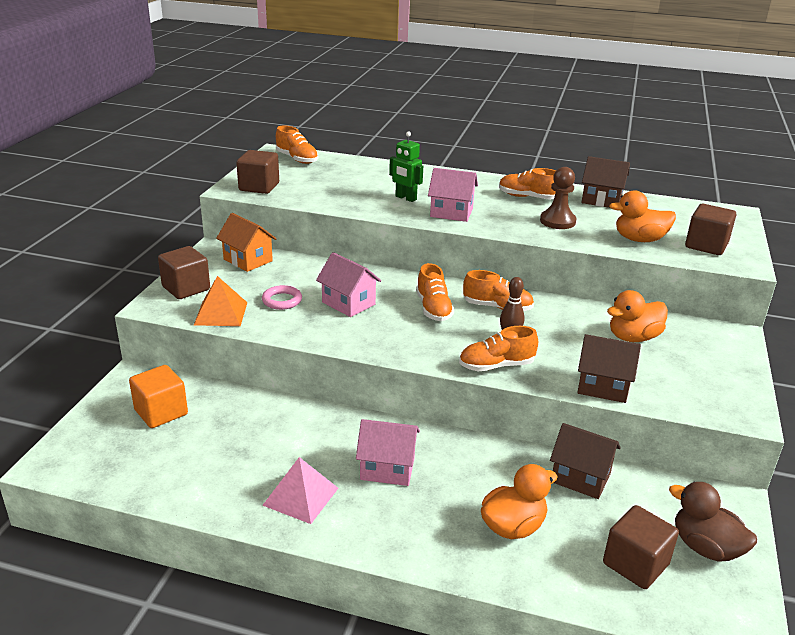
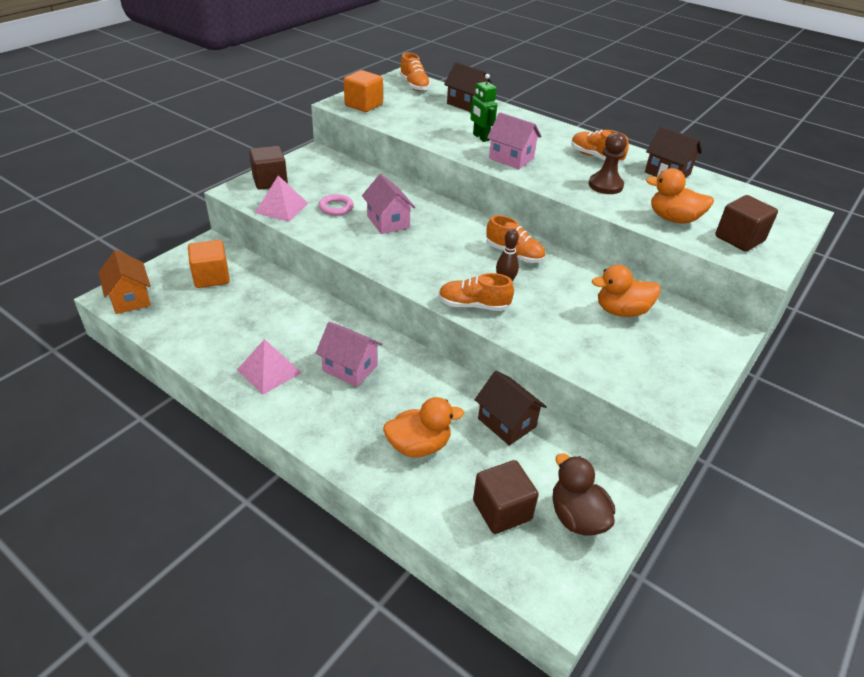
camera: 20 degrees right, 10 degrees up
orange pyramid [194,276,247,326] -> pink pyramid [255,175,308,222]
orange house [216,213,277,272] -> orange house moved to [98,250,151,314]
brown cube [236,150,279,194] -> orange cube [344,70,383,112]
orange shoe [416,263,454,321] -> none
brown house [577,334,641,403] -> brown house moved to [444,62,492,112]

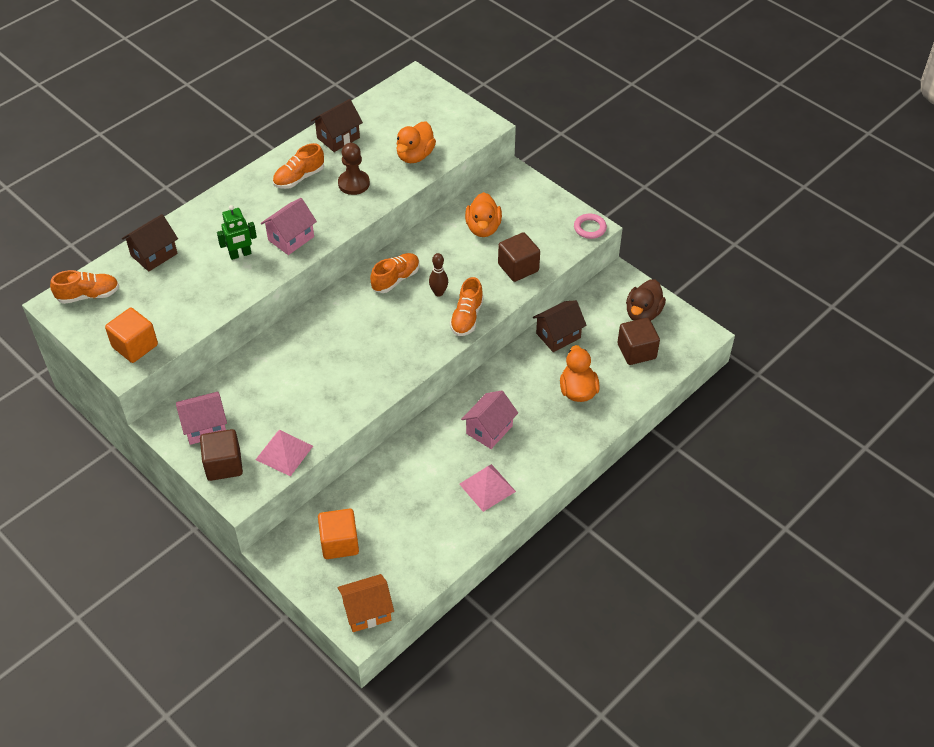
camera: 80 degrees left, 10 degrees up
pink ring [319,194,354,216] -> pink ring moved to [574,214,607,239]
pink house [362,174,416,234] -> pink house moved to [176,391,227,445]
brown duck [553,453,615,535] -> brown duck turned 45 degrees counterclockwise [626,279,666,321]
brown cube [715,195,778,252] -> brown cube moved to [498,232,540,282]

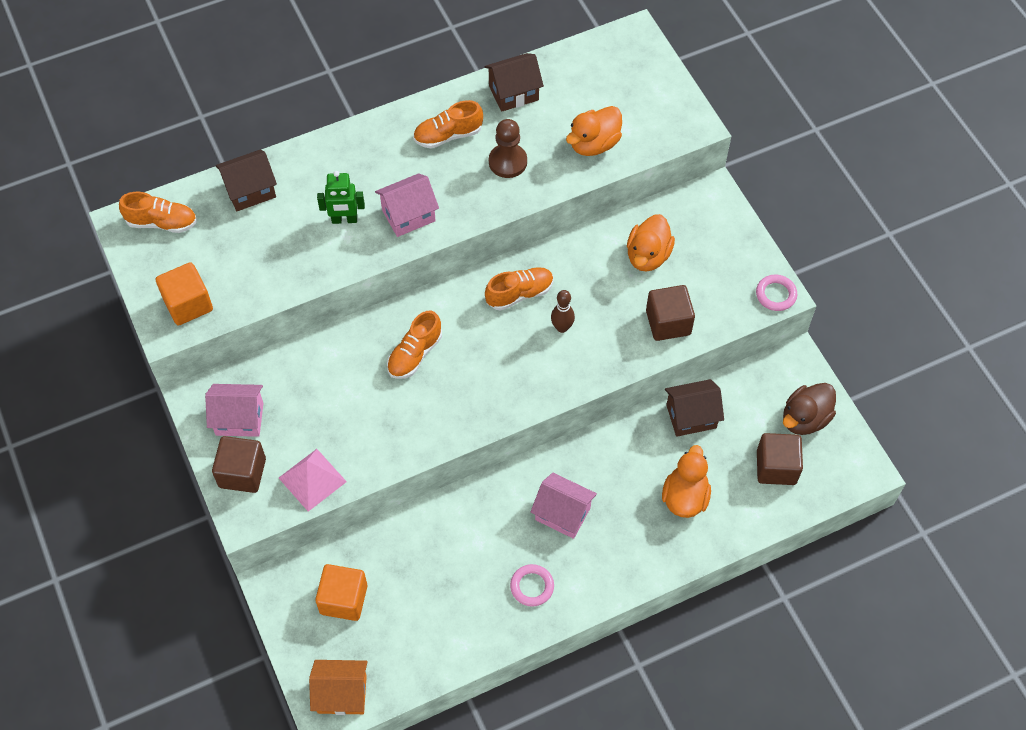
camera: 20 degrees right, 10 degrees up
orange shoe [450,277,484,336] -> orange shoe moved to [387,311,442,379]
pink pyramid [460,464,516,512] -> pink ring [510,564,554,607]
pink house [461,390,518,449] -> pink house turned 60 degrees clockwise [530,473,597,539]

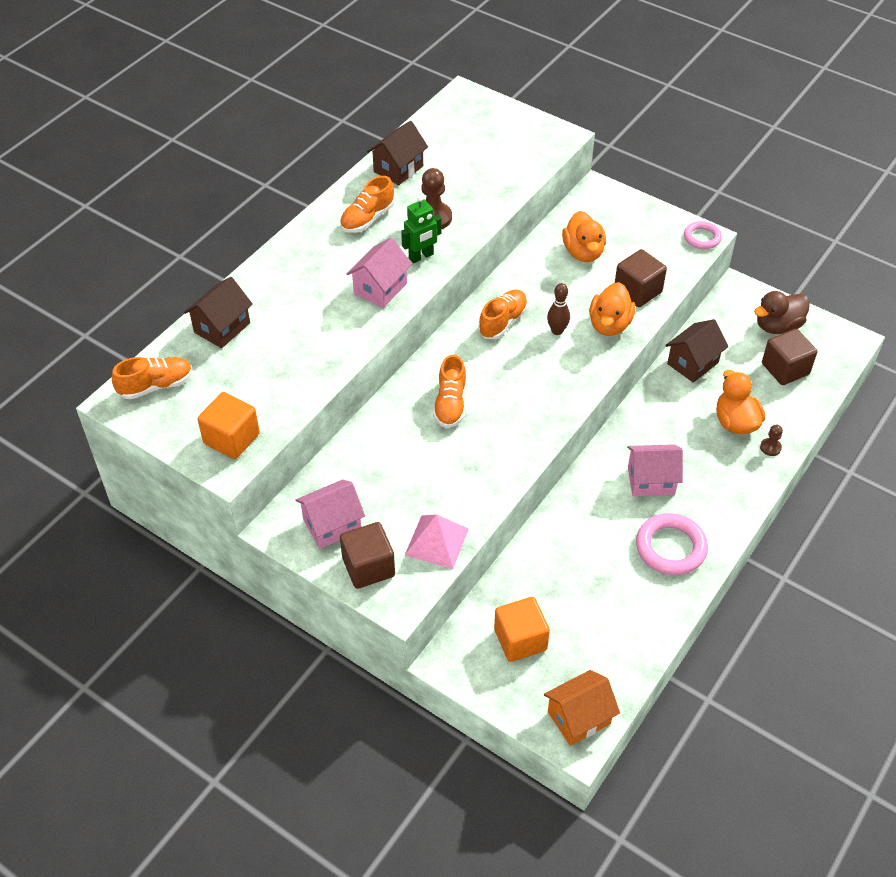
camera: 30 degrees left, 10 degrees down
green robot [317,171,365,224] -> green robot moved to [401,196,442,263]
pink ring [510,564,554,607] -> pink ring [636,513,708,575], size x1.64
orange duck [566,106,622,156] -> orange duck moved to [589,282,635,336]
brown duck [783,383,836,435] -> brown duck turned 45 degrees clockwise [754,291,810,334]
none -> brown pawn [760,424,783,456]

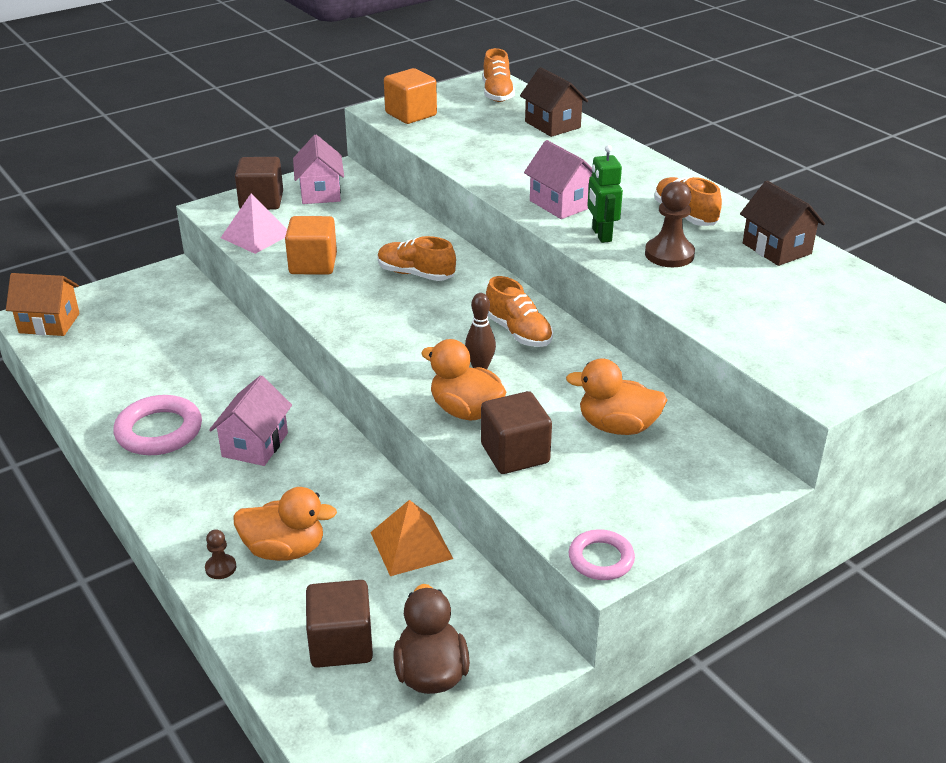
camera: 110 degrees right, 15 degrees down
orange cube [494,597,550,662] -> orange cube moved to [285,216,337,274]
orange house [544,670,620,746] -> orange house turned 75 degrees counterclockwise [6,273,80,336]
brown house [665,319,728,383] -> orange pyramid [370,500,453,576]

